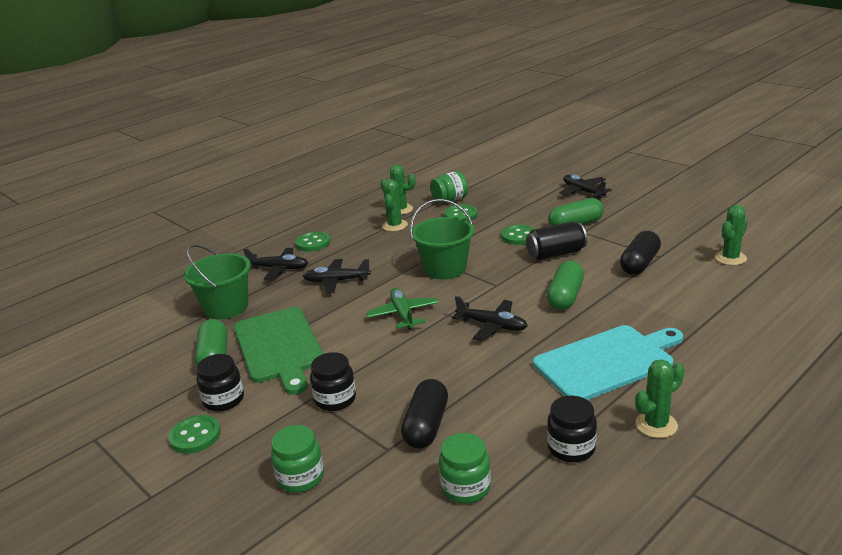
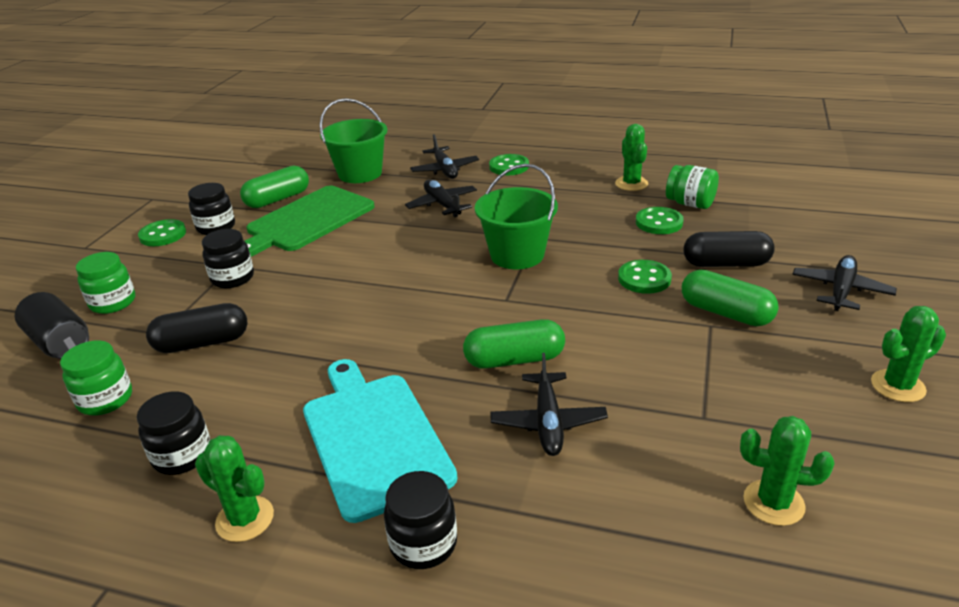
camera: 60 degrees right, 5 degrees up
green plane [366,288,438,330] -> none
green cactus [382,179,408,232] -> green cactus moved to [871,306,946,402]
black plane [452,296,528,341] -> black plane moved to [490,353,608,456]
black can [526,221,587,260] -> black can moved to [15,292,89,359]
turquoise cutting board [533,325,683,400] -> turquoise cutting board turned 150 degrees counterclockwise [303,359,458,523]
black capsule [620,231,661,275] -> black capsule moved to [683,231,775,267]
none -> black jar [384,471,457,569]

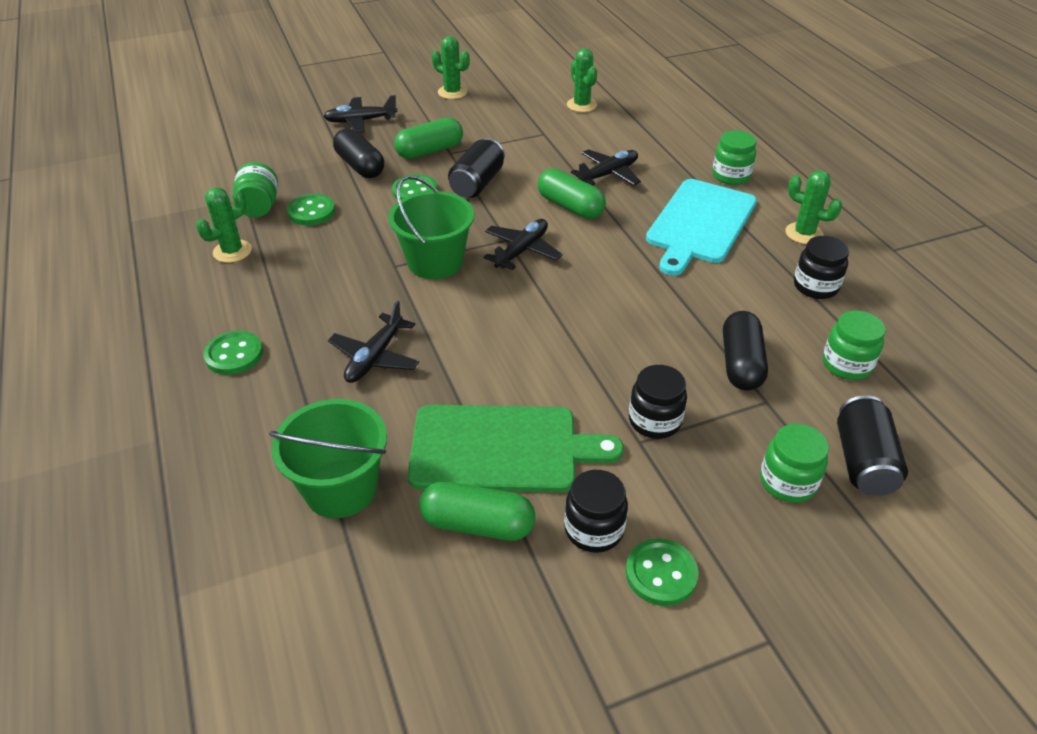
camera: 130 degrees left, 10 degrees up
black capsule [146,303,248,353] -> black capsule turned 60 degrees clockwise [723,311,768,391]
green cactus [195,435,274,542] -> green cactus turned 45 degrees counterclockwise [786,170,842,244]
black jar [384,471,457,569] -> green jar [712,130,756,185]
black plane [410,134,479,179] -> black plane moved to [484,219,563,270]
green capsule [682,270,779,326] -> green capsule turned 60 degrees clockwise [394,118,463,159]
none -> black can [448,138,504,198]

